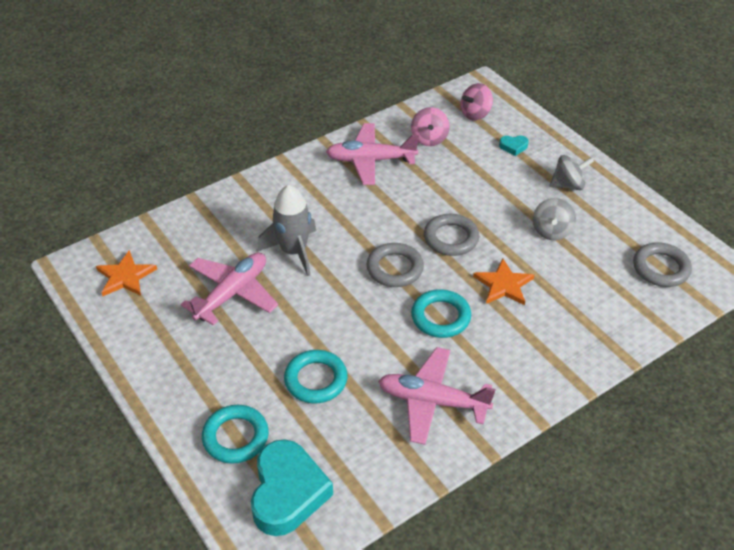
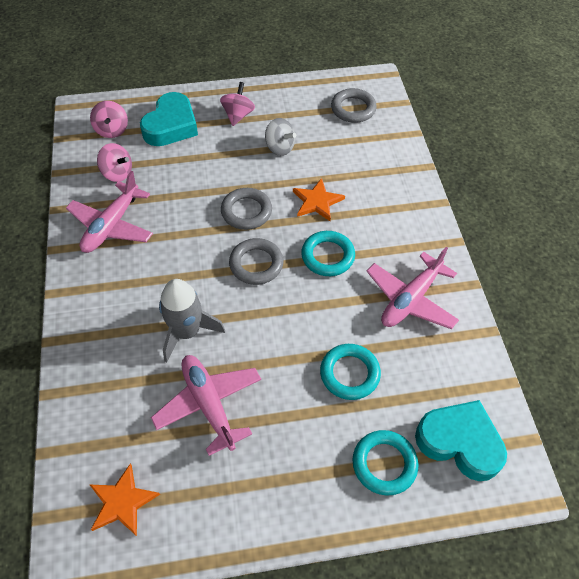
camera: 65 degrees left, 10 degrees up
turquoise heart [499,135,529,156] -> turquoise heart [140,92,198,146], size x2.39
grey spinning top [550,155,594,190] -> pink spinning top [220,82,255,126]

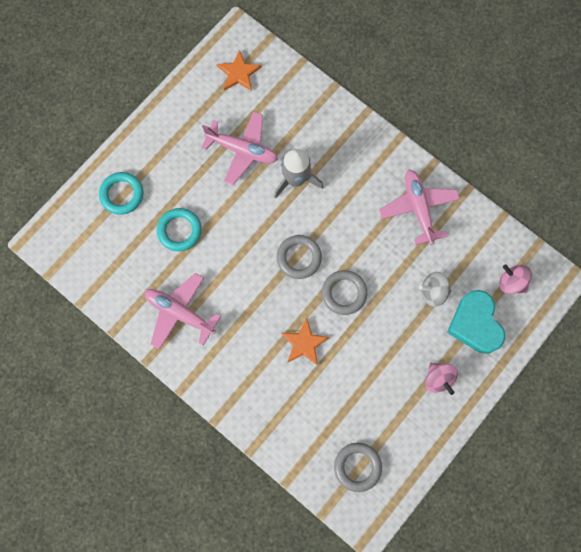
camera: 140 degrees right, 20 degrees up
pink spinning top [97,143,132,182] -> none
grey spinning top [265,118,296,156] -> grey spinning top moved to [419,272,451,307]
turquoise ring [301,231,355,276] -> none
pink plane [367,247,459,329] -> pink plane turned 60 degrees counterclockwise [145,273,221,350]
turquoise heart [415,400,507,481] -> none

